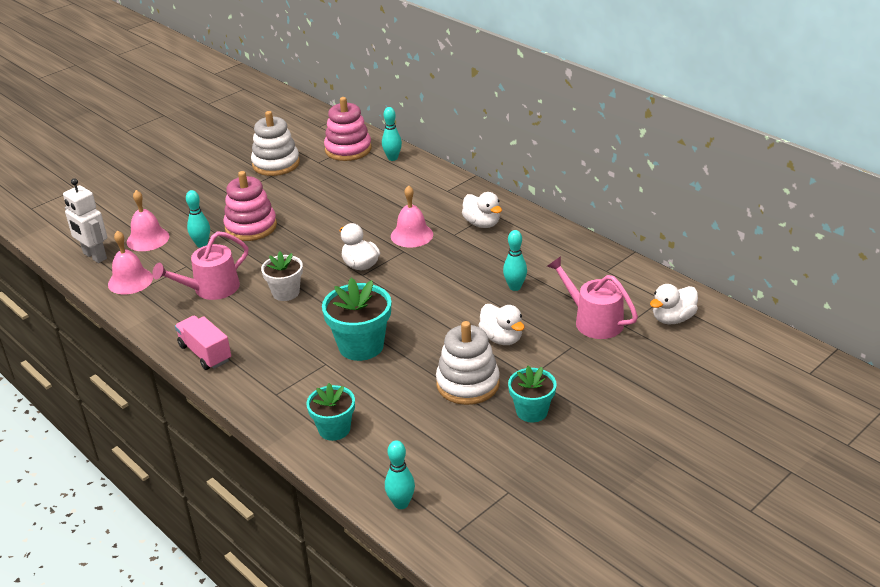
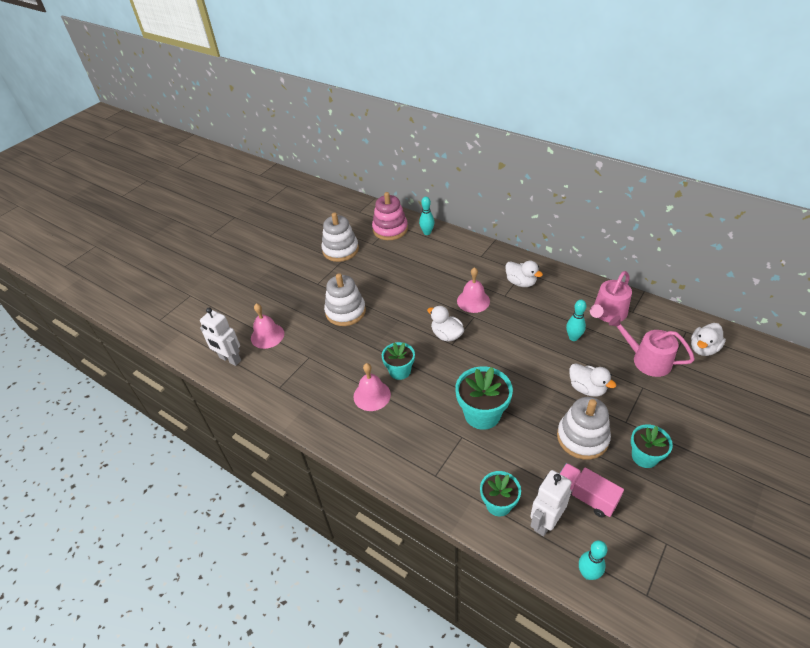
camera: 10 degrees left, 10 degrees up
pink bell [108,230,153,294] -> pink bell moved to [354,363,391,411]
pink watering can [152,231,248,300] -> pink watering can moved to [590,271,632,322]
pink truck [175,316,231,370] -> pink truck moved to [559,463,624,518]
turquoise bowling pin [186,190,210,248] -> none
pink stacking toy [223,171,277,241] -> white stacking toy [324,273,366,326]
white flower pot [261,251,303,301] -> turquoise flower pot [382,342,415,380]
none -> white robot [530,470,571,537]

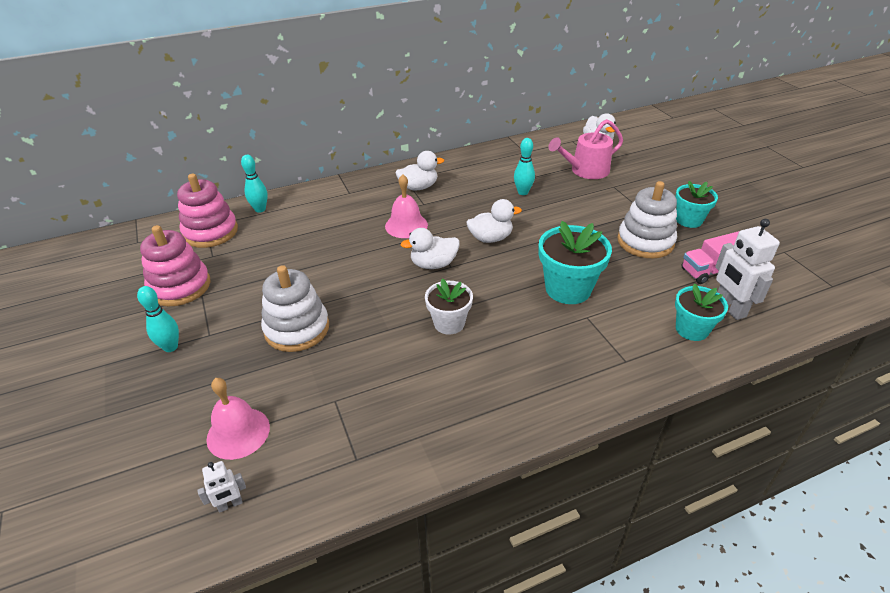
camera: 60 degrees left, 5 degrees down
white robot [200,308,241,366] -> white robot [197,461,246,513], size x0.52
white stacking toy [321,213,359,262] -> pink stacking toy [140,225,210,306]
pink bell [354,363,391,411] -> none
turquoise flower pot [382,342,415,380] -> white flower pot [425,278,473,335]
white duck [569,363,616,397] -> white duck moved to [467,199,522,243]
turquoise bowling pin [579,540,607,580] -> turquoise bowling pin moved to [137,286,179,352]
pink watering can [590,271,632,322] -> none

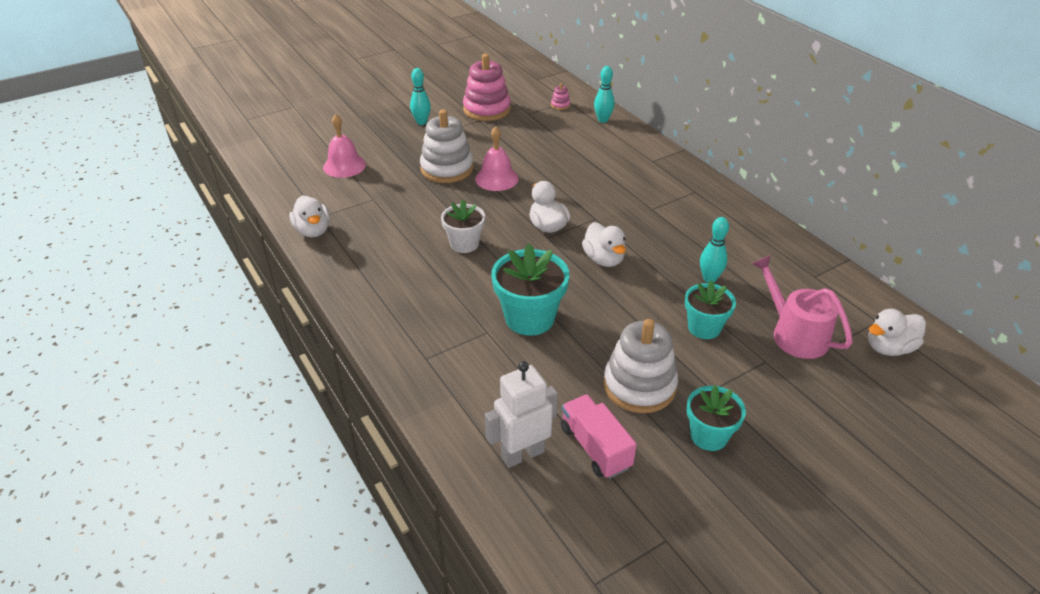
camera: 80 degrees right, 0 degrees up
pink stacking toy [177,174,238,248] -> pink stacking toy [551,83,570,110], size x0.41
white robot [197,461,246,513] -> none
pink bell [385,174,428,238] -> pink bell moved to [475,126,519,191]
white duck [396,151,444,190] -> white duck moved to [289,196,330,237]
turquoise flower pot [675,283,728,341] -> turquoise flower pot moved to [685,280,736,339]

